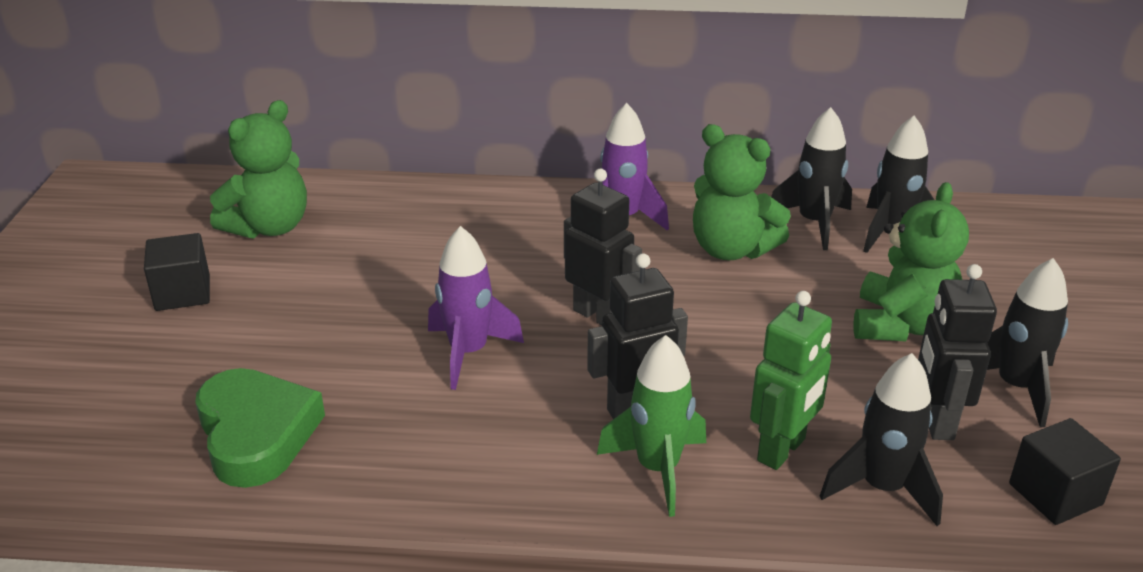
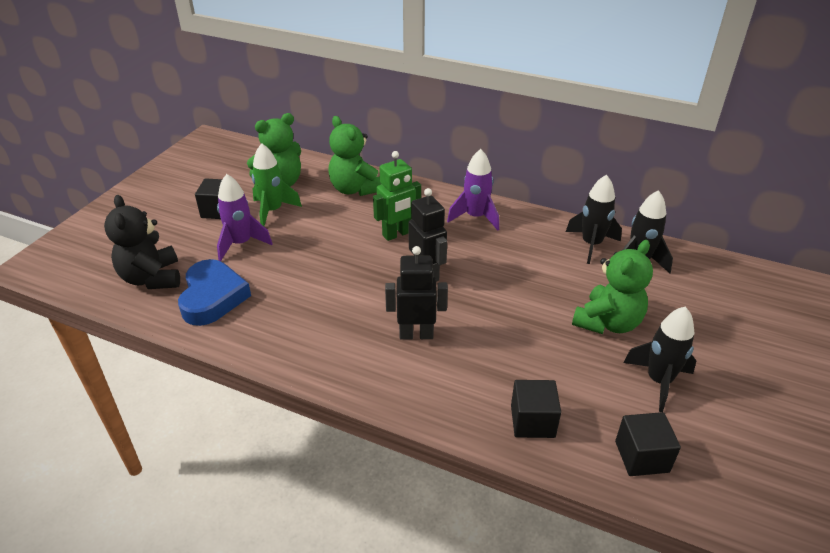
camera: 20 degrees right, 5 degrees up
green heart [195,368,325,488] -> blue heart [178,259,251,326]
purple rocket [428,226,524,390] -> purple rocket moved to [217,174,273,261]
green rocket [597,335,706,517] -> green rocket moved to [252,143,302,226]
green teddy bear [693,124,791,260] -> green teddy bear moved to [328,116,381,196]
green robot [750,291,832,470] -> green robot moved to [373,151,421,241]
black rocket [820,353,943,526] -> black cube [511,380,561,438]
black robot [918,264,997,440] -> none
none -> black teddy bear [104,195,180,289]

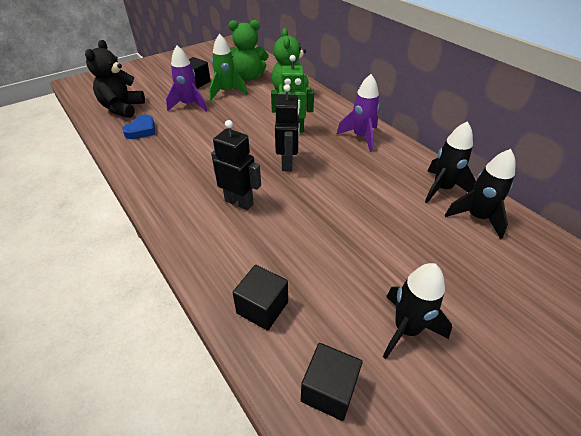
camera: 30 degrees right, 5 degrees up
blue heart [178,259,251,326] -> blue heart [122,114,155,139], size x0.61
green teddy bear [572,240,653,334] -> none

